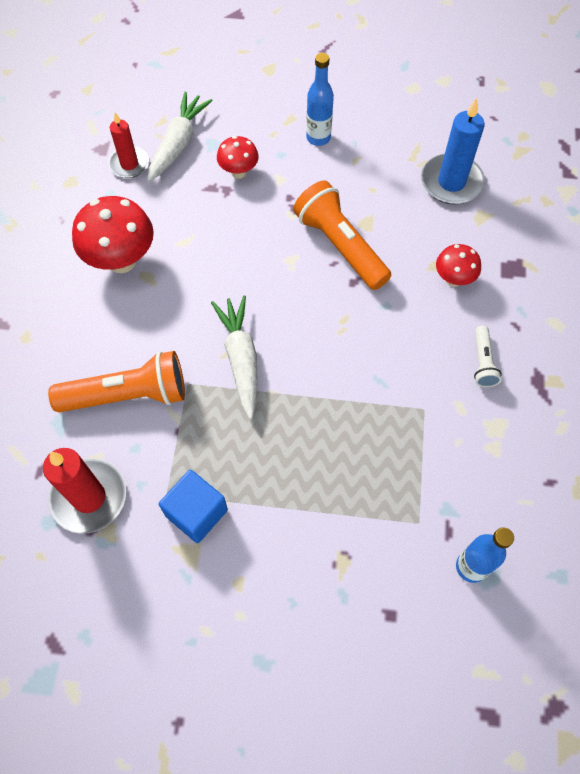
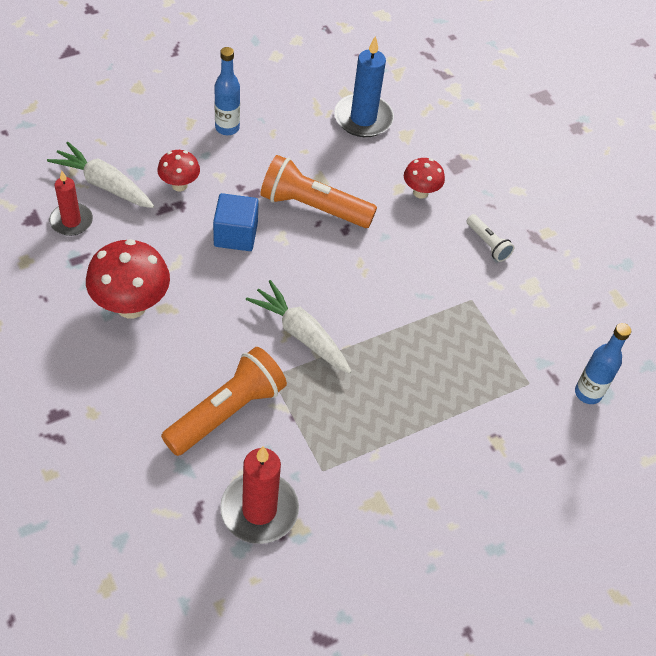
camera: 40 degrees left, 10 degrees down
white carrot [147,92,213,182] -> white carrot turned 45 degrees counterclockwise [47,142,154,208]
blue cube [159,470,228,543] -> blue cube moved to [213,193,259,251]

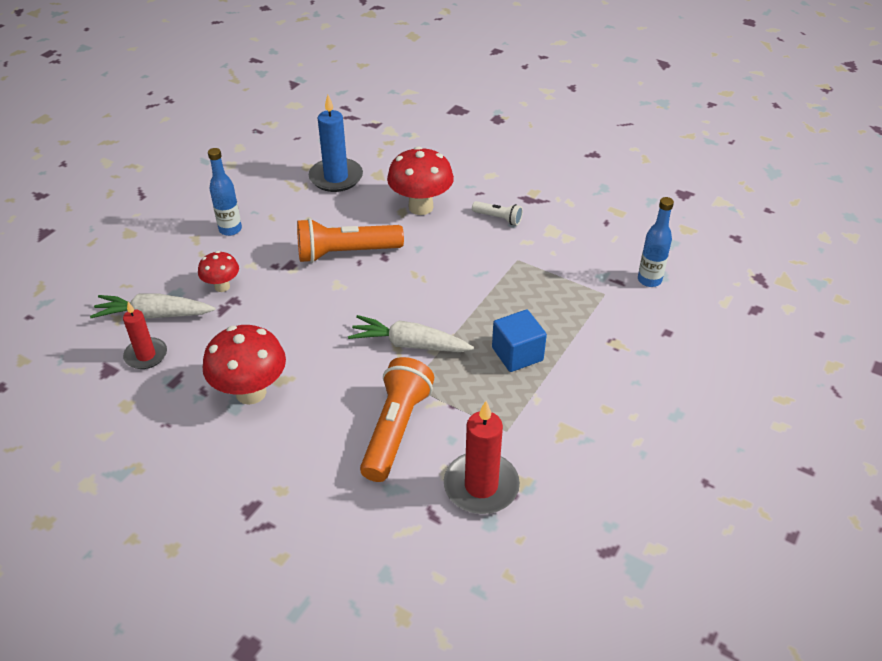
camera: 25 degrees left, 10 degrees down
blue cube [213,193,259,251] -> blue cube moved to [492,310,547,372]
red mushroom [404,158,445,199] -> red mushroom [387,146,454,215], size x1.77

